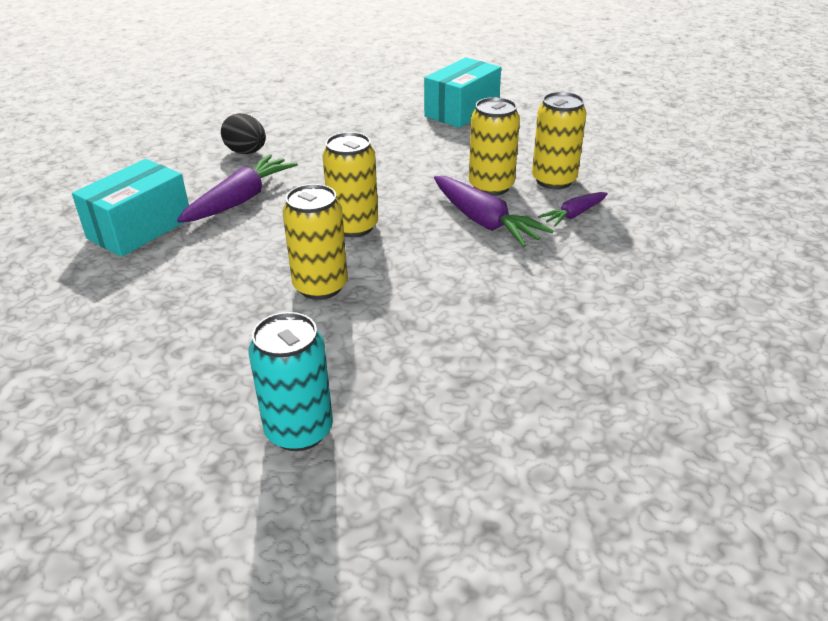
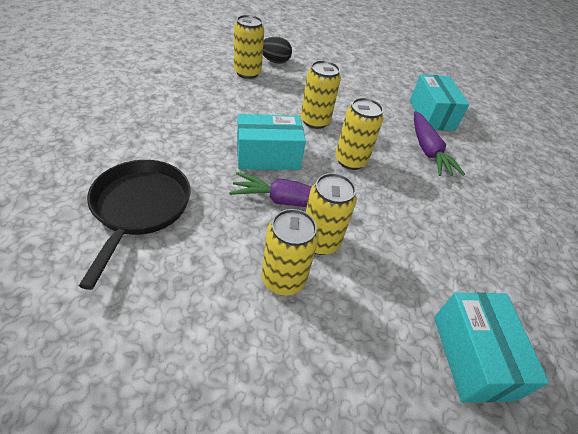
camera: 130 degrees right, 10 degrees up
black egg [221,113,266,154] -> black egg moved to [263,37,292,63]
turquoise can [248,312,333,451] -> yellow can [234,15,264,79]
purple carrot [538,192,608,227] -> none
none -> black pan [79,160,191,290]
none -> turquoise box [237,114,306,170]

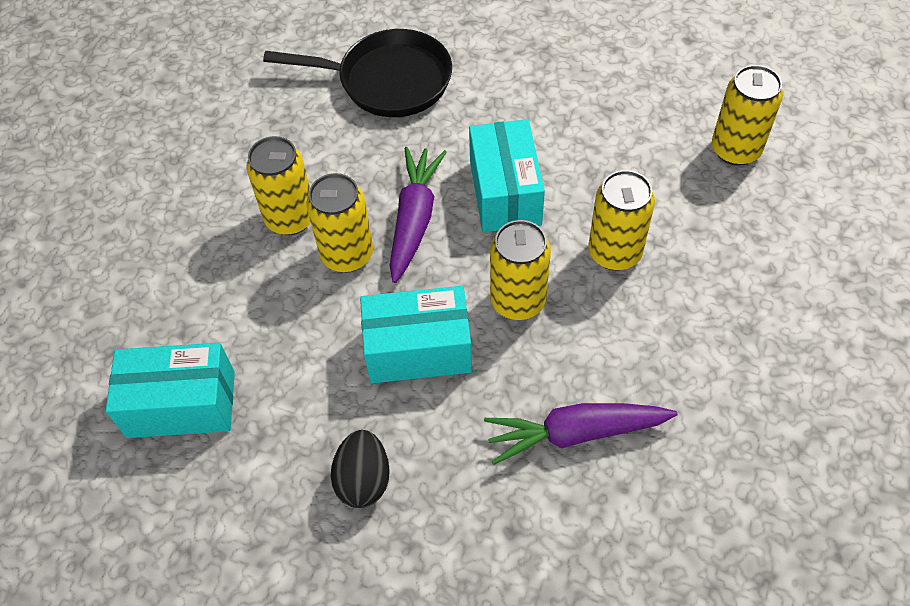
camera: 100 degrees right, 10 degrees up
black egg [263,37,292,63] -> black egg moved to [331,430,390,508]
turquoise box [410,74,470,131] -> turquoise box moved to [360,286,472,383]

